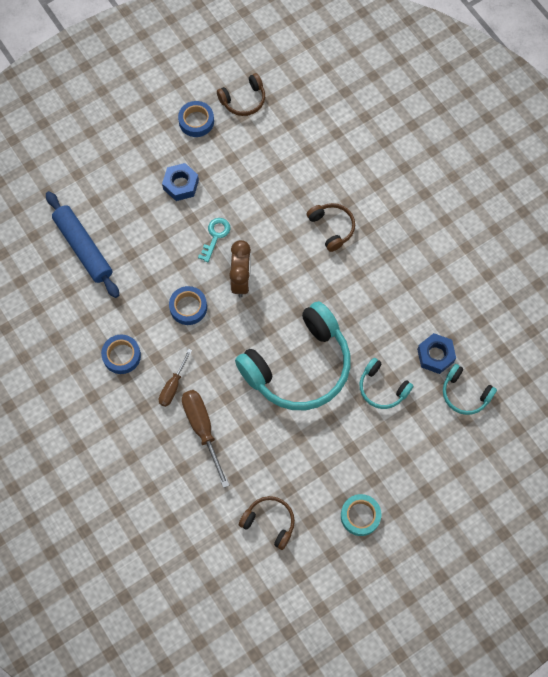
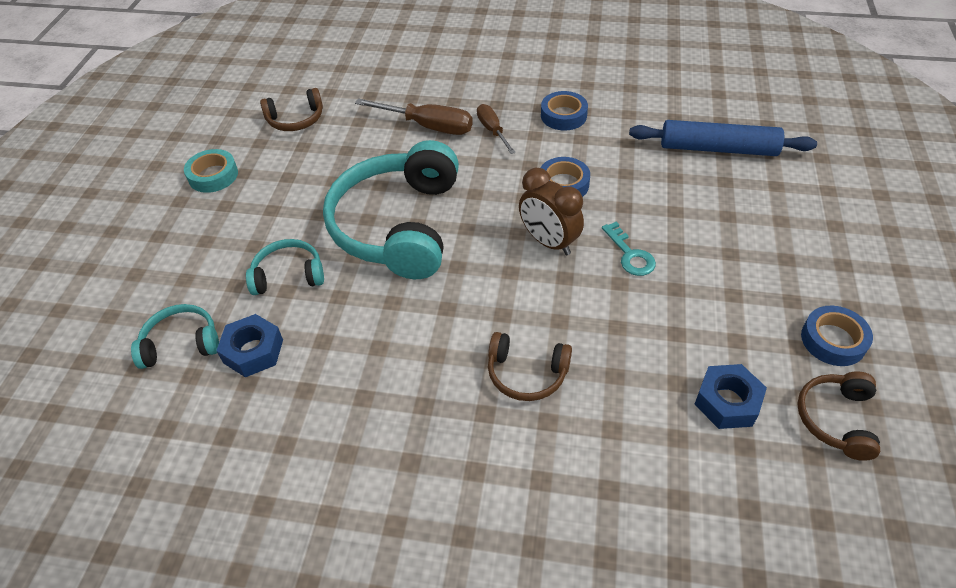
camera: 135 degrees right, 20 degrees down
blue nut [162,163,199,201] -> blue nut moved to [694,364,767,429]

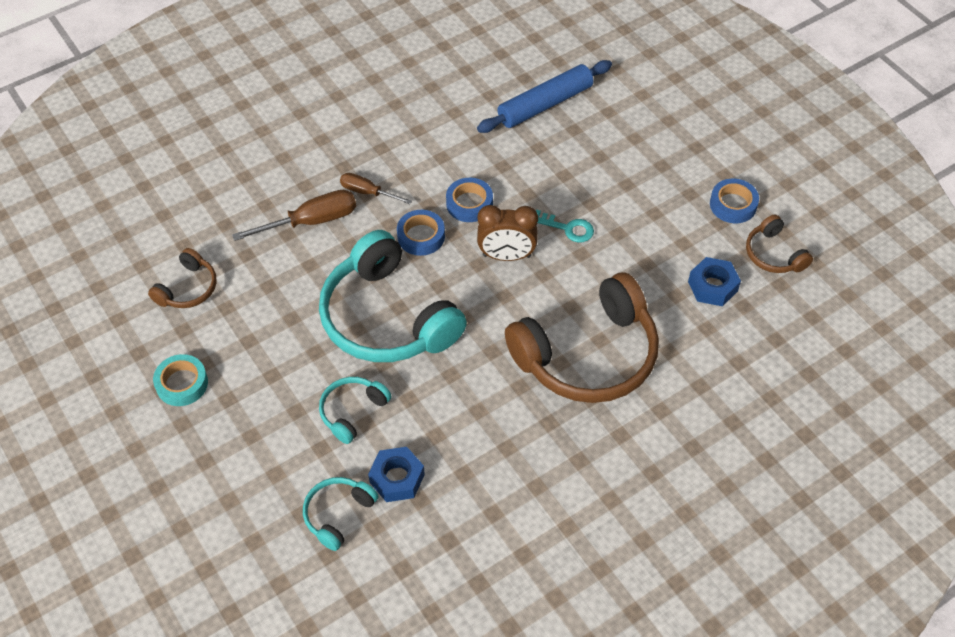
camera: 45 degrees left, 5 degrees up
brown headphones [488,332,572,401] -> brown headphones [505,272,659,403], size x2.14
blue tape [541,91,588,131] -> blue tape moved to [397,210,445,256]

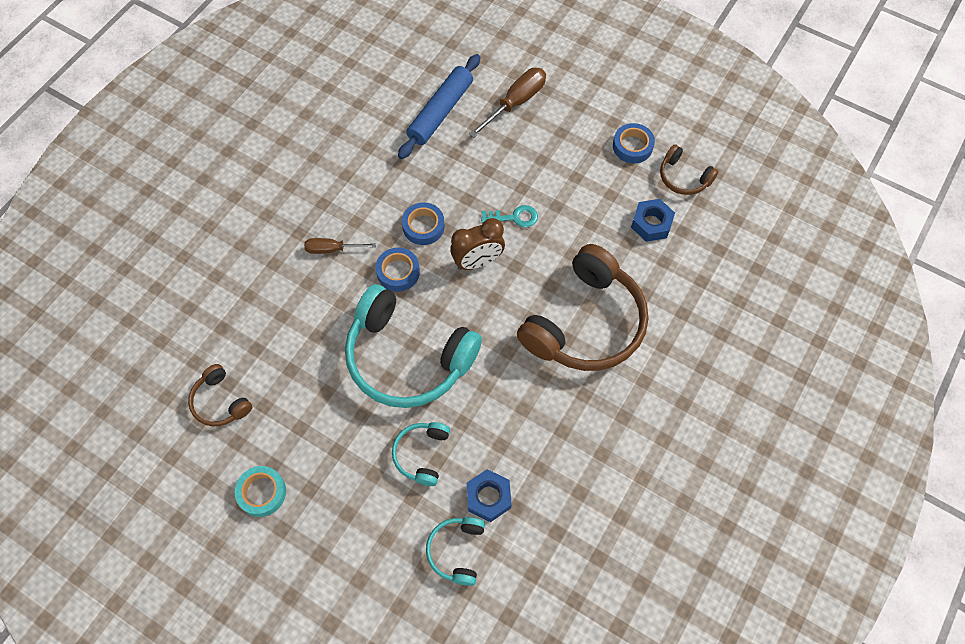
camera: 25 degrees left, 10 degrees up
brown headphones [148,248,216,308] -> brown headphones turned 135 degrees clockwise [188,364,252,427]
brown screwdriver [232,190,356,241] -> brown screwdriver moved to [469,68,546,138]

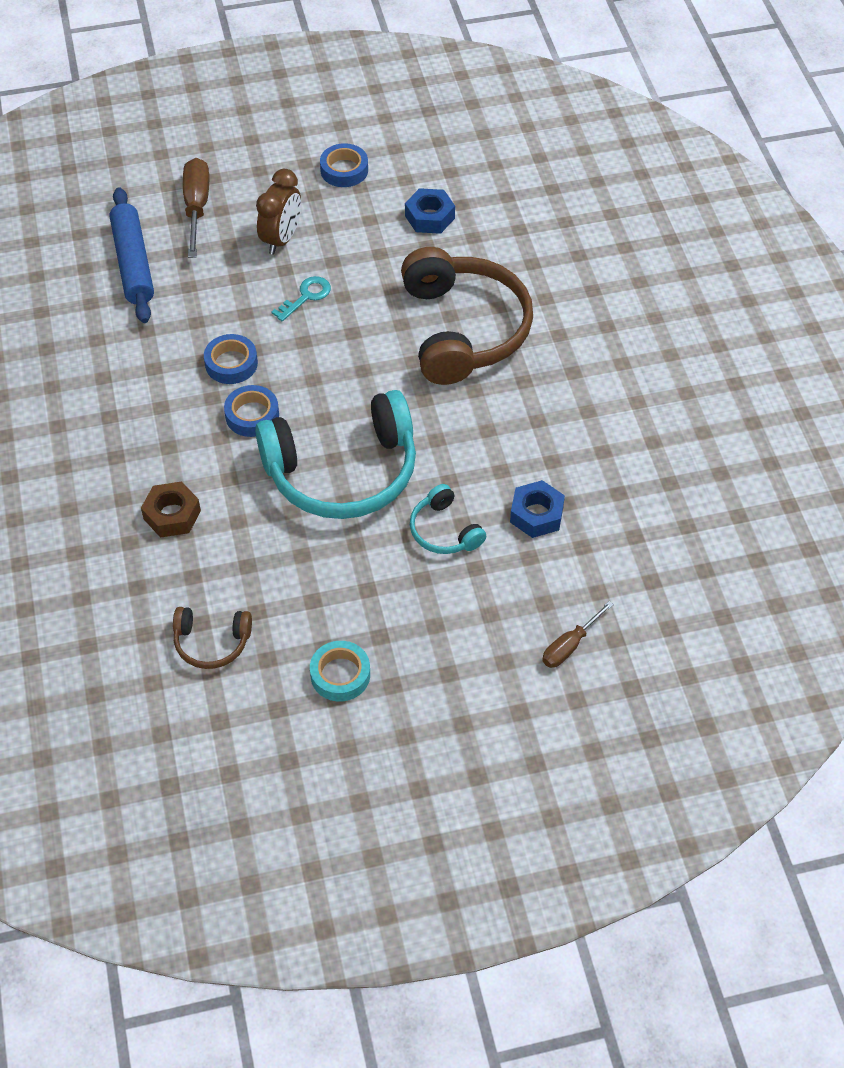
camera: 45 degrees left, 10 degrees down
brown screwdriver [304,238,376,254] -> brown screwdriver moved to [542,601,614,668]
turquoise headphones [426,517,485,586] -> none
brown clock [450,218,505,270] -> brown clock moved to [256,169,301,254]
brown headphones [660,144,718,195] -> none
none -> brown nut [141,481,201,538]

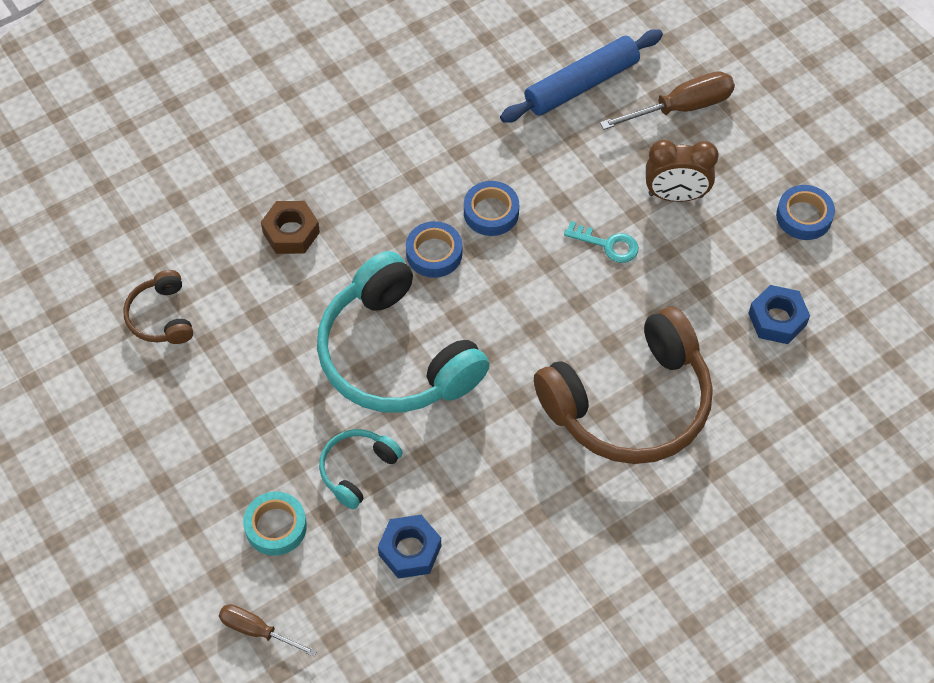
camera: 70 degrees right, 5 degrees up
turquoise tape [310,641,370,701] -> turquoise tape moved to [243,492,307,556]

